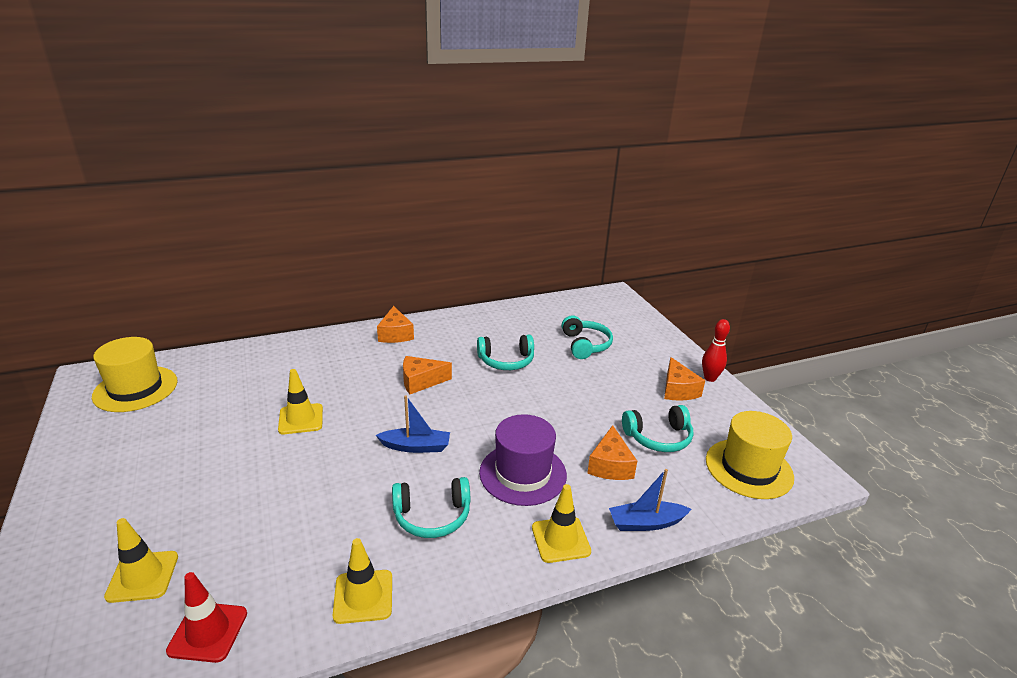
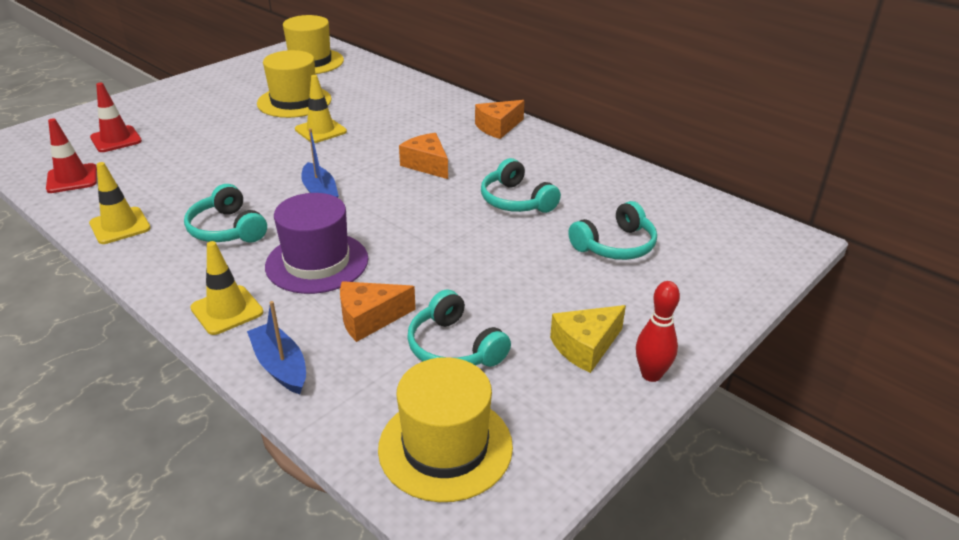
camera: 65 degrees right, 5 degrees up
yellow traffic cone [104,518,178,603] -> red traffic cone [90,83,142,152]
orange cheese [664,357,705,401] -> yellow cheese [550,305,626,373]
none -> yellow hat [257,50,331,118]

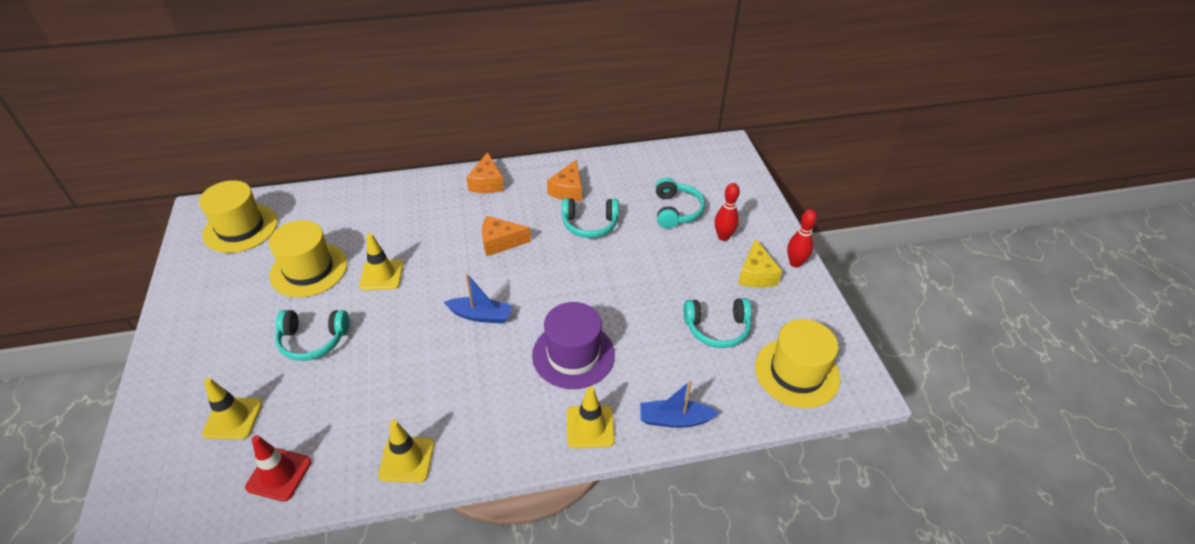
camera: 55 degrees left, 10 degrees up
red traffic cone [90,83,142,152] -> yellow traffic cone [202,378,262,440]
turquoise headphones [184,184,267,242] -> turquoise headphones moved to [275,310,350,361]
orange cheese [340,281,416,342] -> orange cheese moved to [547,160,582,201]
none -> red bowling pin [715,183,740,241]

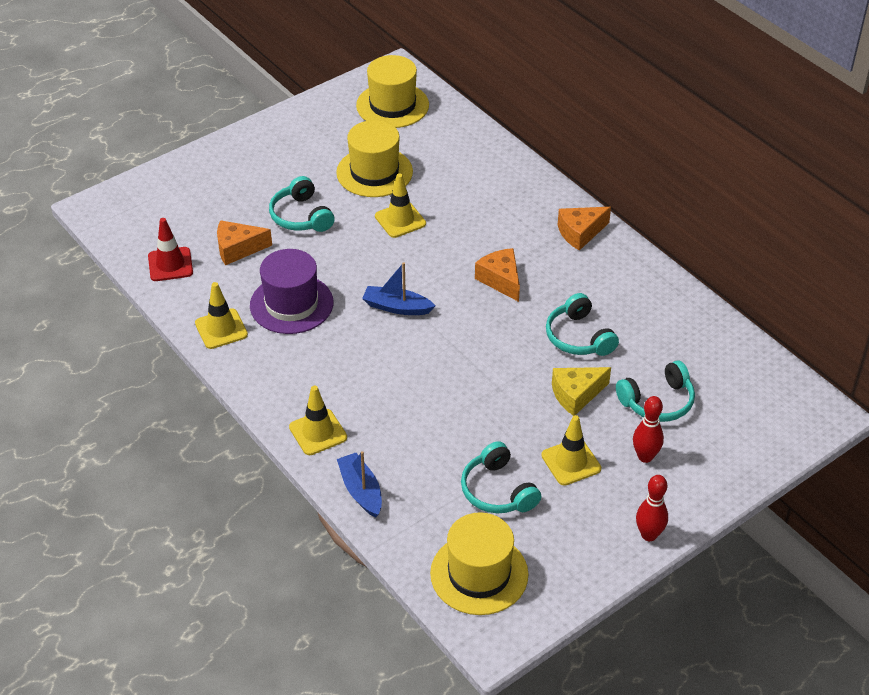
camera: 65 degrees right, 0 degrees up
yellow traffic cone [202,378,262,440] -> yellow traffic cone moved to [541,415,601,486]
blue boat [444,273,513,323] -> blue boat turned 120 degrees clockwise [362,262,435,315]
purple hat [532,302,615,389] -> purple hat moved to [250,249,333,334]
orange cheese [547,160,582,201] -> orange cheese moved to [217,220,272,265]
yellow cheese [738,239,782,288] -> yellow cheese moved to [552,367,611,416]

